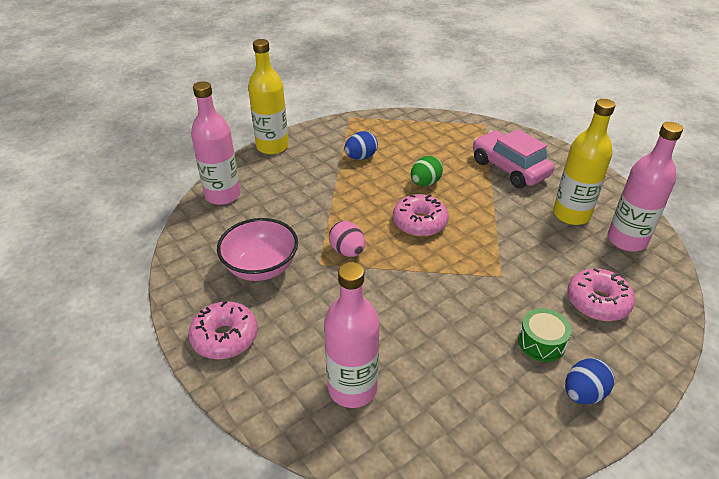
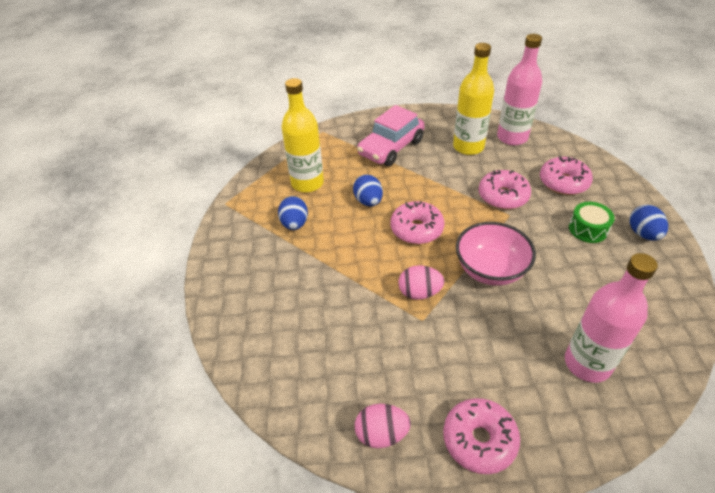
camera: 55 degrees left, 5 degrees up
pink bottle [191,81,241,205] -> none
pink bowl [217,218,298,281] -> pink bowl moved to [456,222,536,286]
yellow bottle [248,39,289,155] -> yellow bottle moved to [281,78,324,193]
green egg [411,156,443,186] -> blue egg [353,175,383,206]
pink car [473,129,554,188] -> pink car turned 45 degrees counterclockwise [357,105,425,166]
none -> pink egg [355,404,411,448]
none -> pink donut [479,170,531,209]

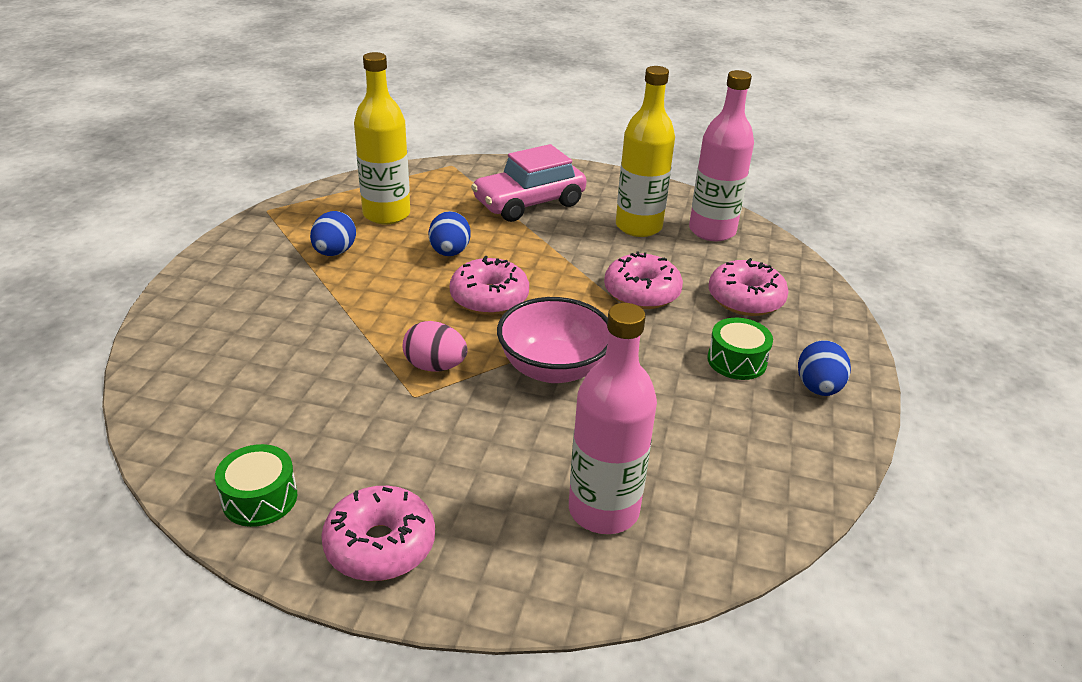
camera: 15 degrees right, 10 degrees down
pink egg [355,404,411,448] -> green drum [215,444,297,527]

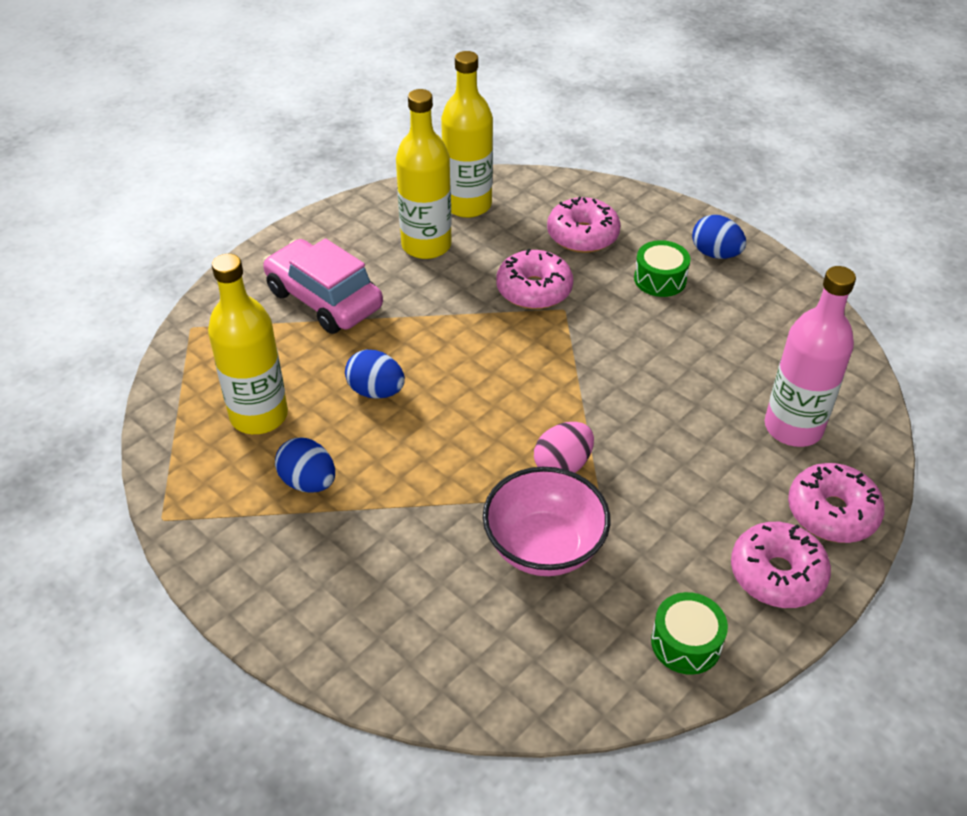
camera: 60 degrees left, 10 degrees up
pink donut [450,256,529,315] -> pink donut moved to [788,463,885,543]
pink car [471,144,587,222] -> pink car turned 135 degrees clockwise [263,238,383,334]
pink bowl [497,297,609,383] -> pink bowl moved to [483,467,610,576]
pink bottle [689,70,754,241] -> yellow bottle [441,51,493,218]

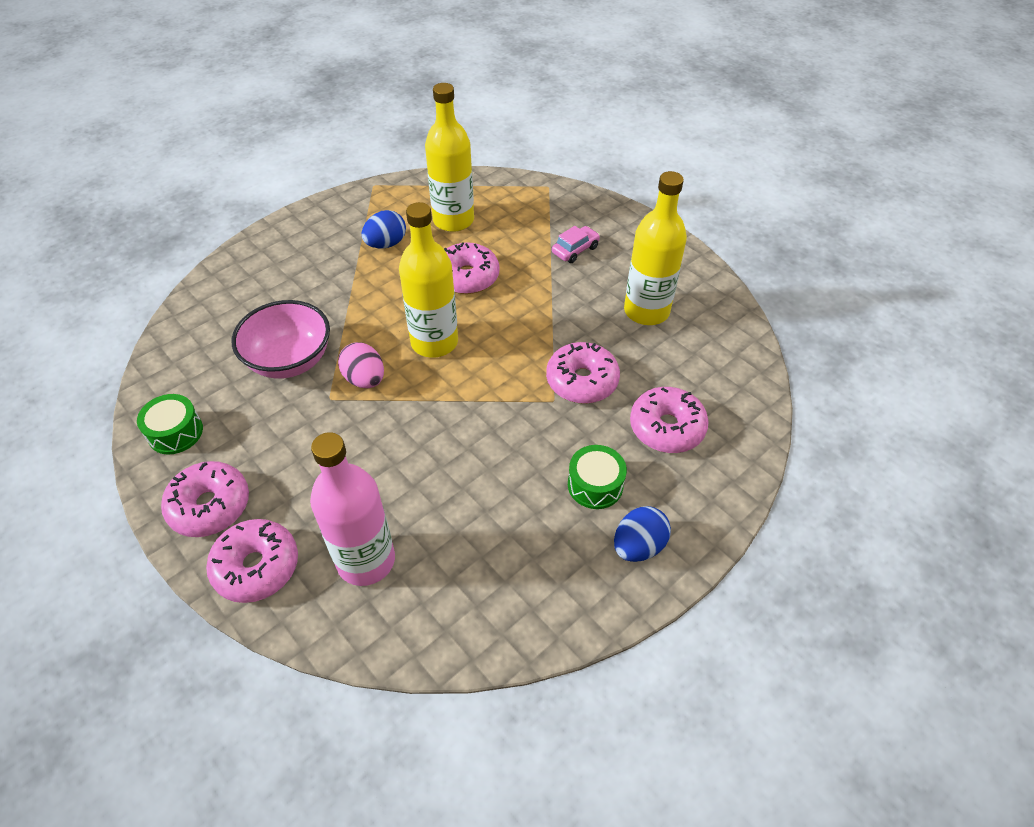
camera: 95 degrees right, 5 degrees up
pink car [263,238,383,334] -> pink car [552,226,600,263], size x0.49
blue egg [345,350,405,398] -> pink donut [444,242,500,294]
yellow bottle [441,51,493,218] -> yellow bottle moved to [399,202,458,358]

